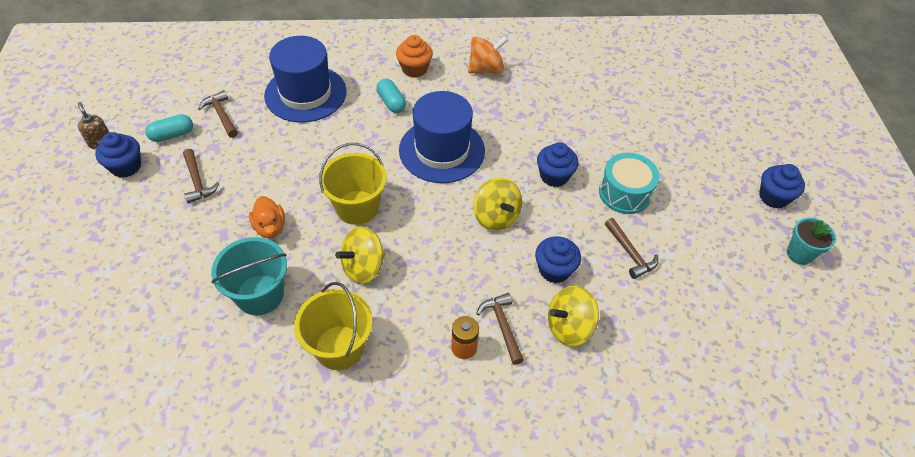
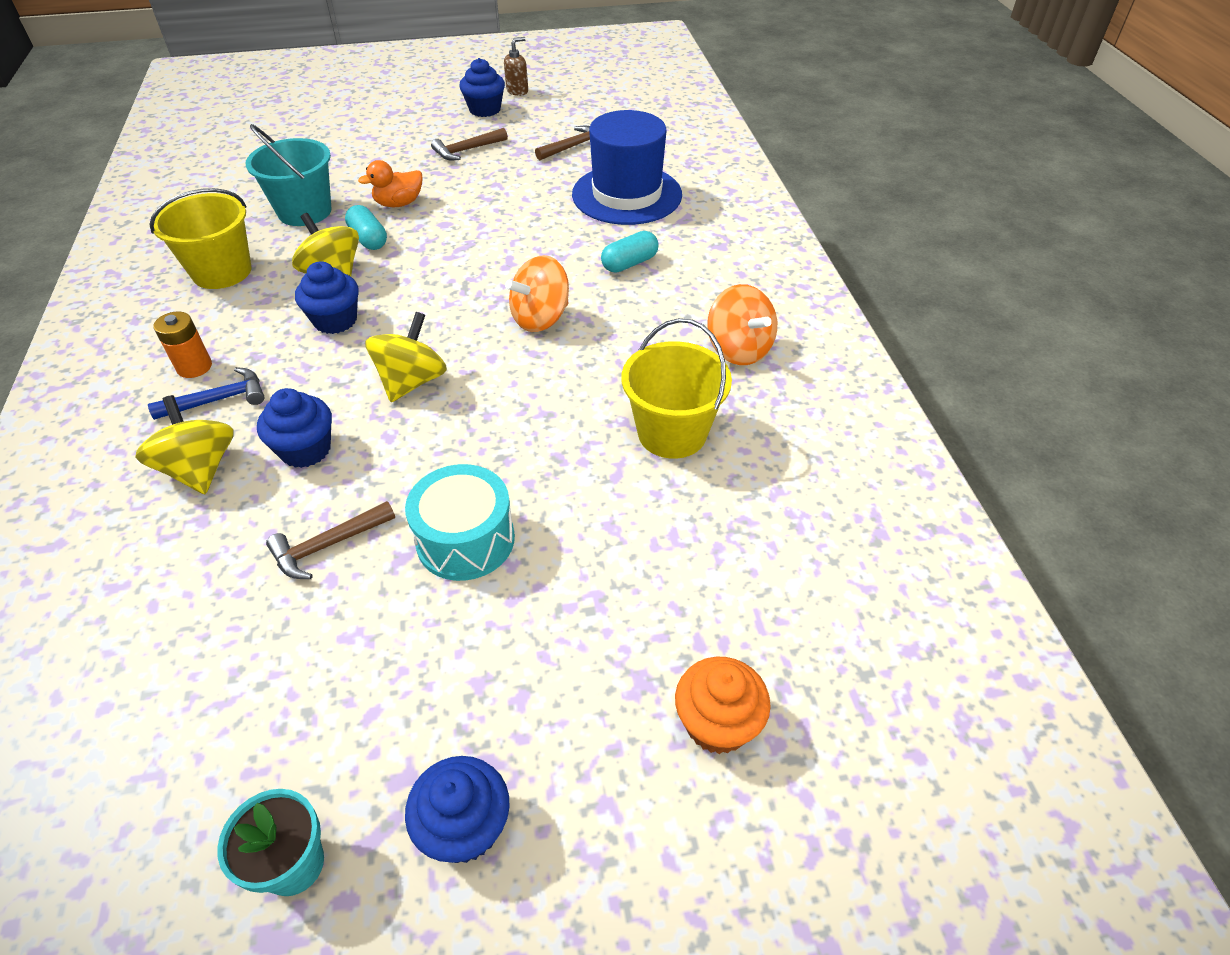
camera: 85 degrees right, 5 degrees down
turquoise capsule [145,114,193,142] -> turquoise capsule moved to [345,205,387,250]
yellow bucket [319,143,387,225] -> yellow bucket moved to [621,318,732,459]
orange cupcake [396,35,433,78] -> orange cupcake moved to [675,657,771,754]
blue hat [399,91,485,183] -> orange spinning top [505,255,569,332]
yellow spinning top [473,177,522,231] -> yellow spinning top turned 150 degrees clockwise [365,312,447,402]
brown hammer [476,293,524,365] -> blue hammer [148,367,265,420]
blue cupcake [537,142,578,187] -> blue cupcake moved to [295,261,359,334]

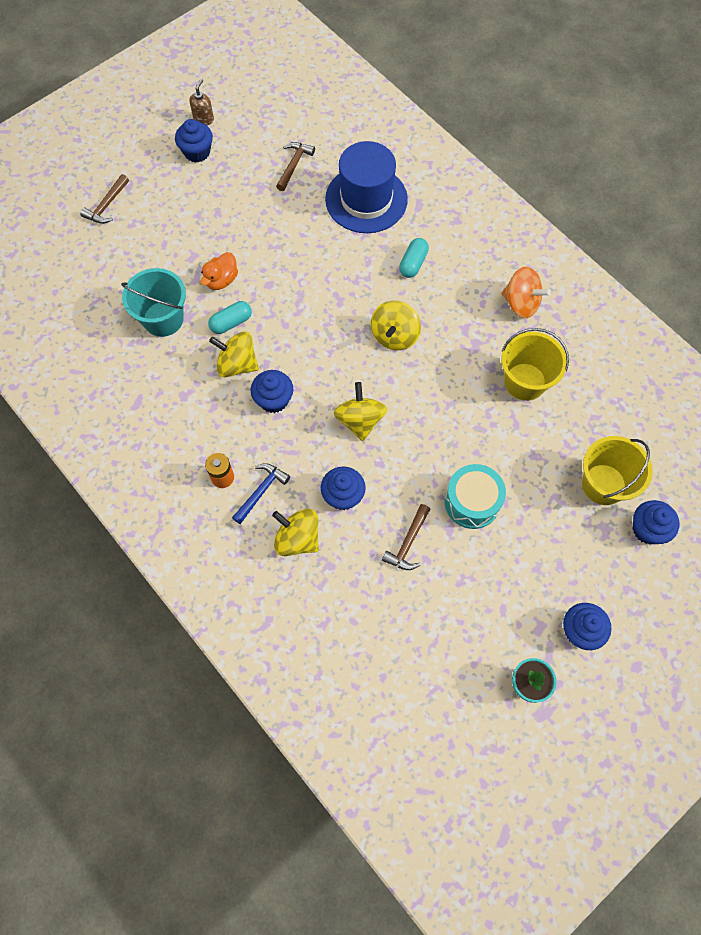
camera: 30 degrees left, 20 degrees up
yellow bucket [149,188,252,289] -> yellow bucket moved to [582,436,653,505]
turquoise capsule [345,205,387,250] -> turquoise capsule turned 60 degrees counterclockwise [208,301,252,334]
brown hammer [431,128,508,161] -> brown hammer moved to [80,174,129,224]
orange spinning top [505,255,569,332] -> yellow spinning top [371,300,421,350]
orange cupcake [675,657,771,754] -> blue cupcake [632,500,680,544]

